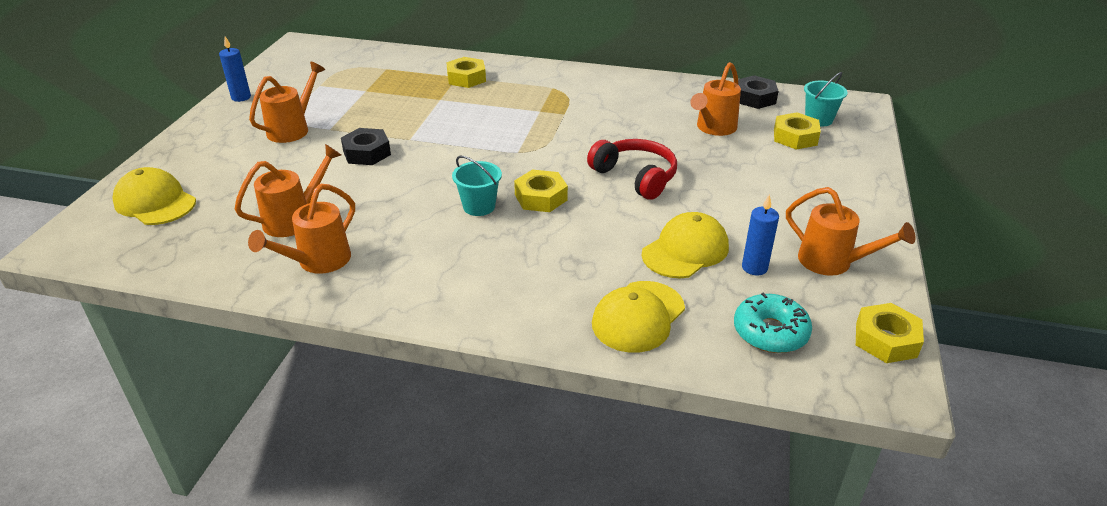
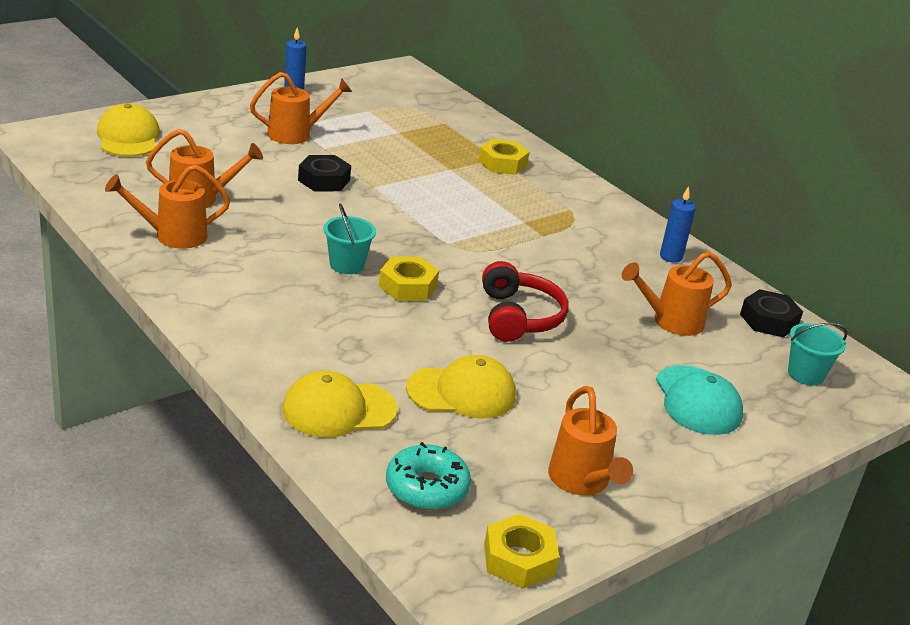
camera: 35 degrees right, 5 degrees down
blue candle [742,194,779,275] -> blue candle moved to [660,186,696,263]
yellow nut [774,112,821,150] -> none
none -> turquoise cap [656,365,743,435]

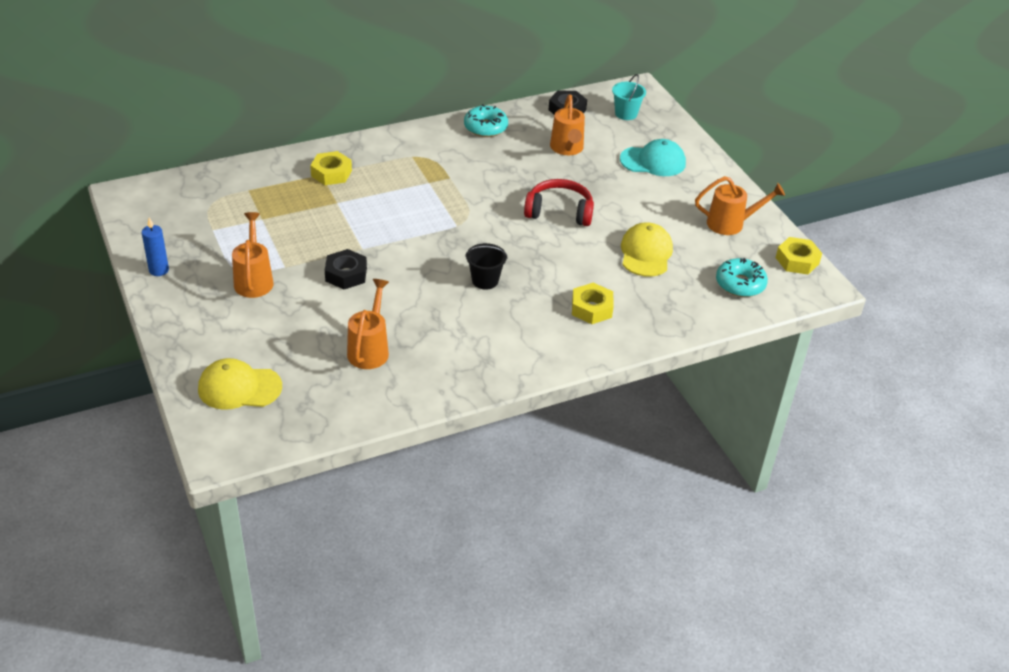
camera: 75 degrees left, 10 degrees up
orange watering can [105,165,230,249] -> none
yellow cap [283,371,398,438] -> none
turquoise bucket [324,203,376,274] -> black bucket [465,243,508,290]
yellow nut [379,257,439,301] -> yellow nut moved to [572,283,614,324]
blue candle [660,186,696,263] -> turquoise donut [464,104,508,137]

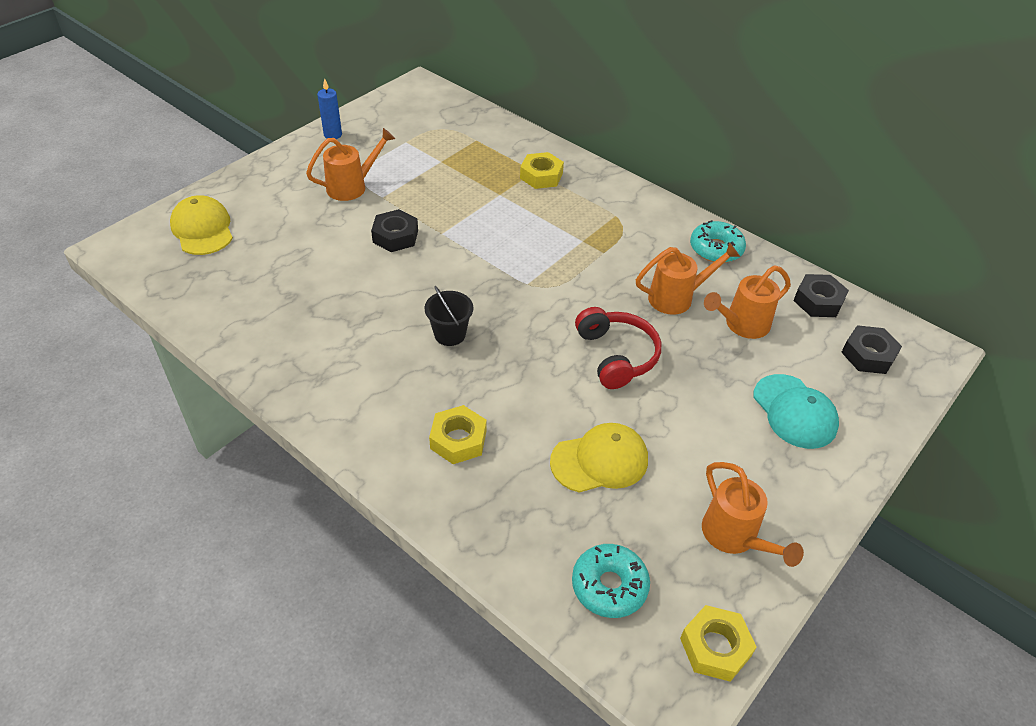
camera: 65 degrees right, 5 degrees up
orange watering can [347,279,389,369] -> orange watering can moved to [636,242,740,315]
turquoise bucket [612,74,646,120] -> black nut [841,325,902,374]

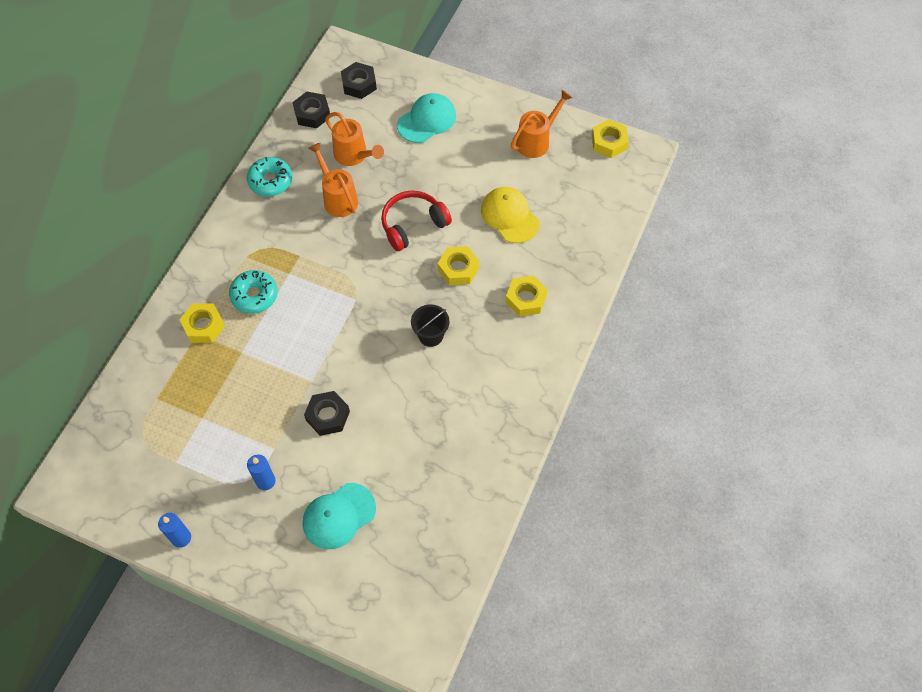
camera: 105 degrees left, 15 degrees up
yellow cap [170,195,233,255] -> none
orange watering can [306,128,395,201] -> blue candle [247,455,276,490]
turquoise donut [572,544,650,618] -> turquoise donut moved to [229,270,278,314]
none -> turquoise cap [303,483,376,549]
none -> yellow nut [438,246,479,285]

